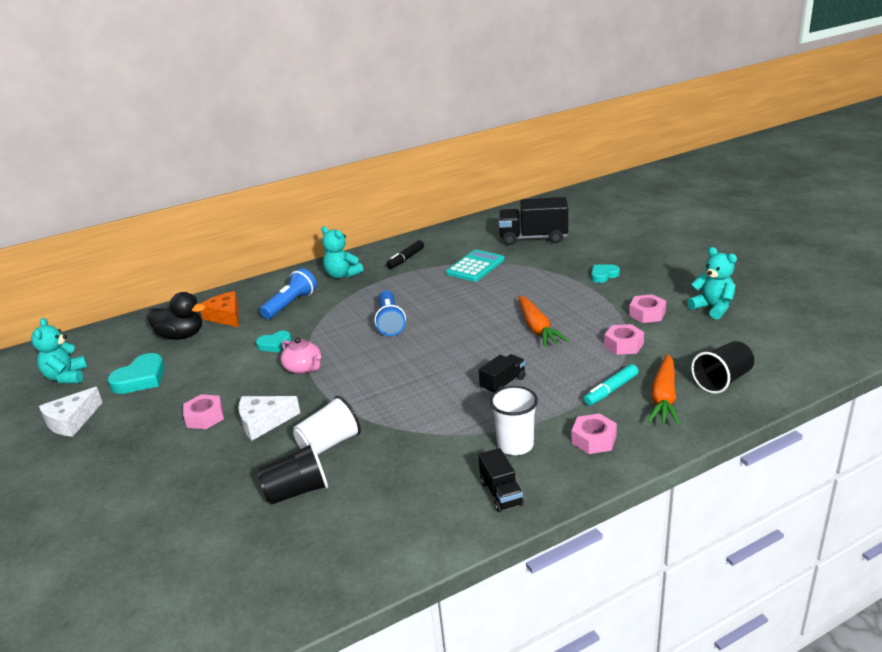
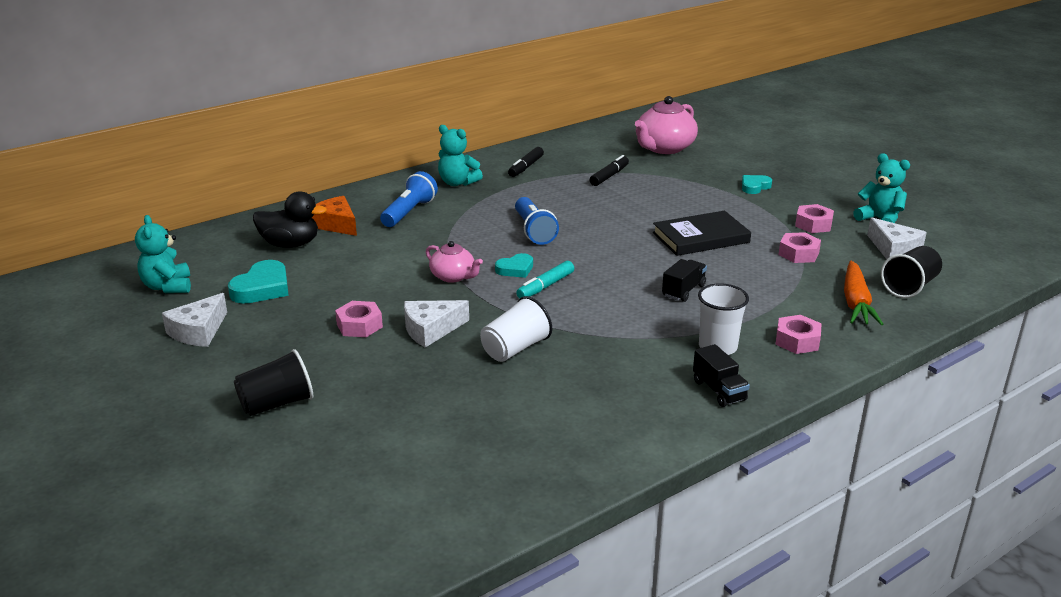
camera: 10 degrees left, 0 degrees up
turquoise heart [256,331,291,352] -> turquoise heart moved to [495,253,533,278]
black cup [257,442,328,505] -> black cup moved to [234,349,313,416]
turquoise calculator [446,250,504,282] -> black marker [590,155,629,186]
black truck [499,197,568,245] -> pink teapot [635,96,698,154]
orange carrot [518,295,569,347] -> black book [653,211,751,256]
turquoise marker [583,364,638,406] -> turquoise marker moved to [516,261,574,299]
none -> white cheese [867,218,927,259]

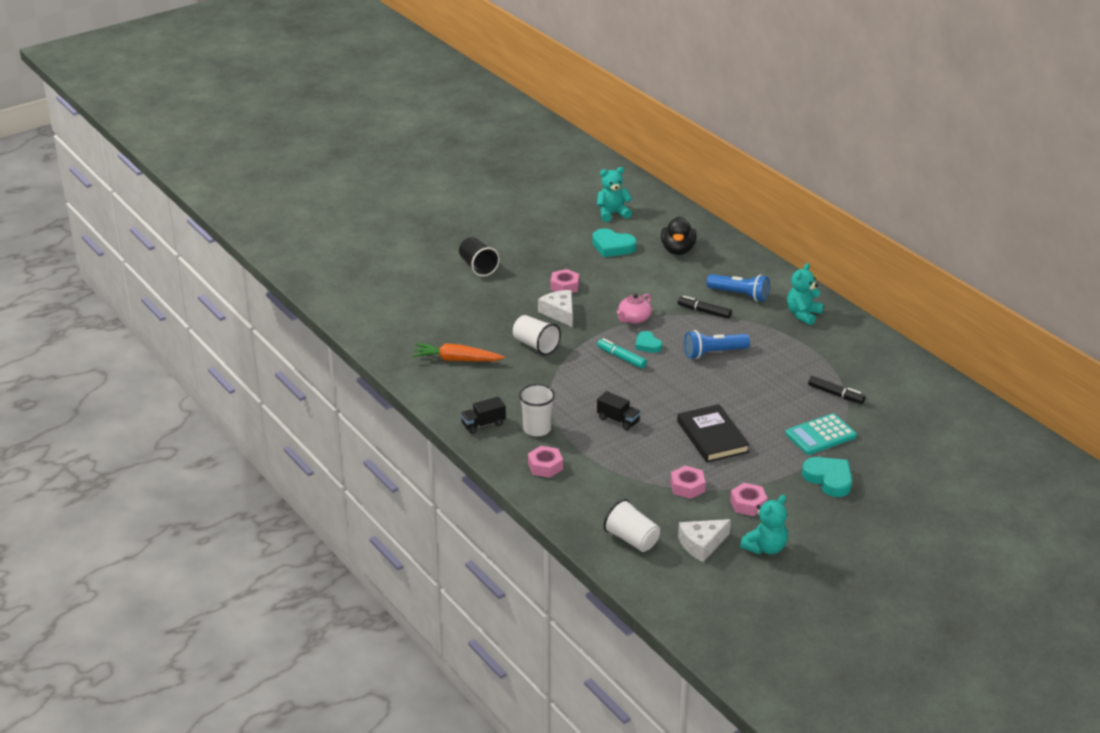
camera: 90 degrees right, 5 degrees up
white cheese [162,293,227,347] -> none
orange cheese [312,196,357,236] -> none
black marker [508,147,544,177] -> black marker moved to [678,296,732,319]
pink teapot [635,96,698,154] -> none
turquoise heart [742,175,772,194] -> turquoise heart [802,457,852,497], size x1.60
orange carrot [844,261,883,325] -> orange carrot moved to [412,343,505,361]
black cup [881,246,942,298] -> white cup [603,499,660,552]
none -> turquoise calculator [785,413,857,455]

